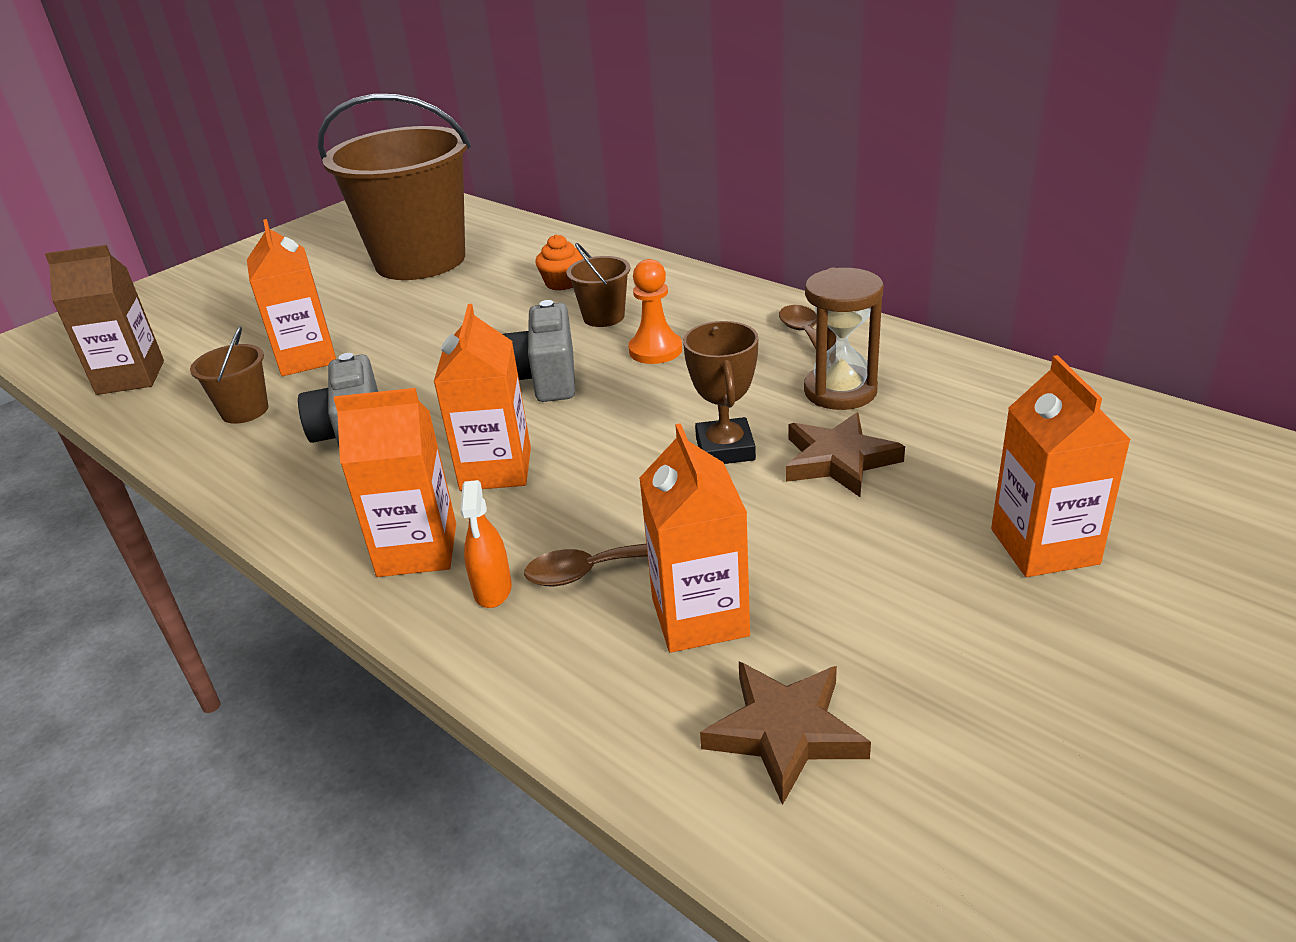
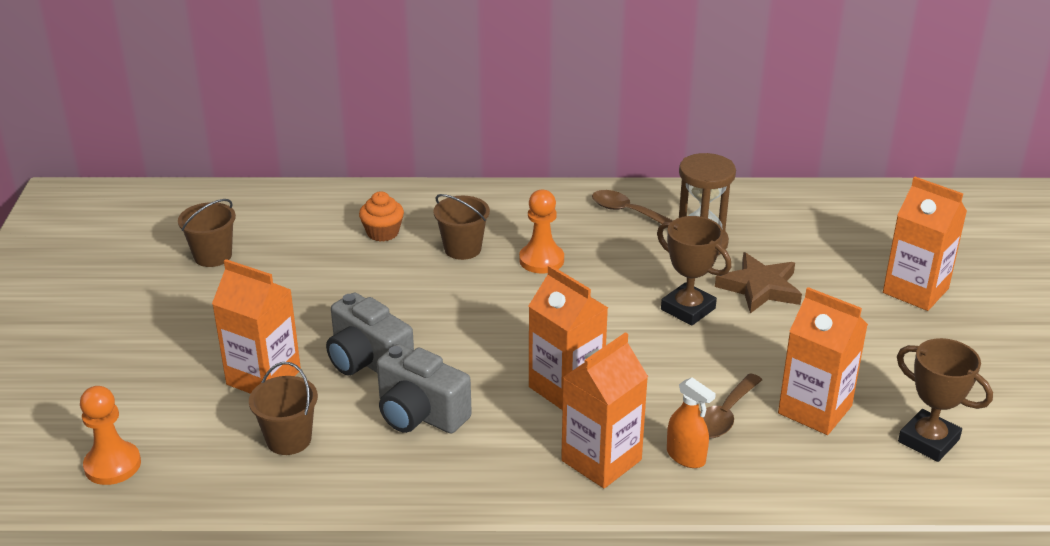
camera: 45 degrees left, 0 degrees up
brown carton [45,245,164,395] -> orange pawn [80,386,141,485]
brown bucket [318,94,471,280] -> brown bucket [178,199,236,267], size x0.40
grey camera [503,300,575,402] -> grey camera moved to [326,293,414,376]
brown star [700,662,871,805] -> brown trophy [897,338,993,462]

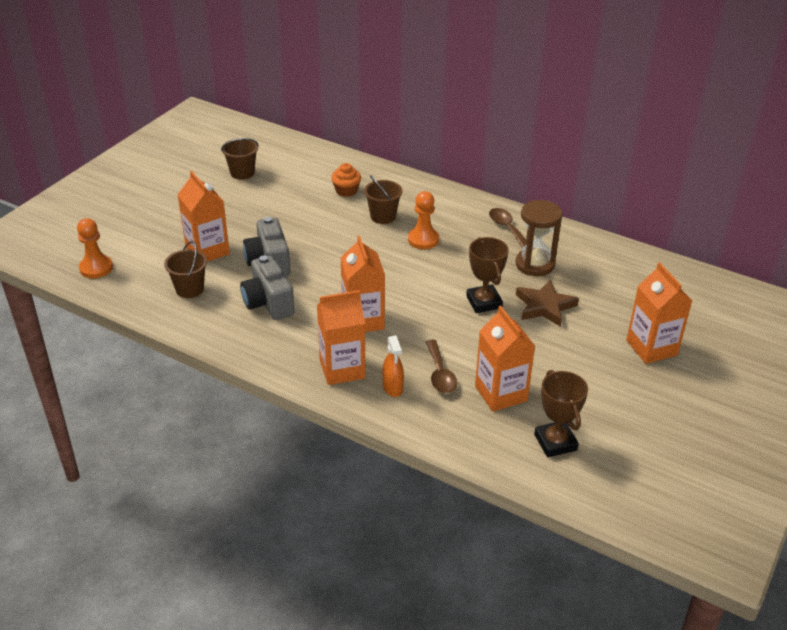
camera: 30 degrees right, 5 degrees up
brown spoon [703,373,762,438] -> brown spoon turned 75 degrees counterclockwise [426,339,457,393]

